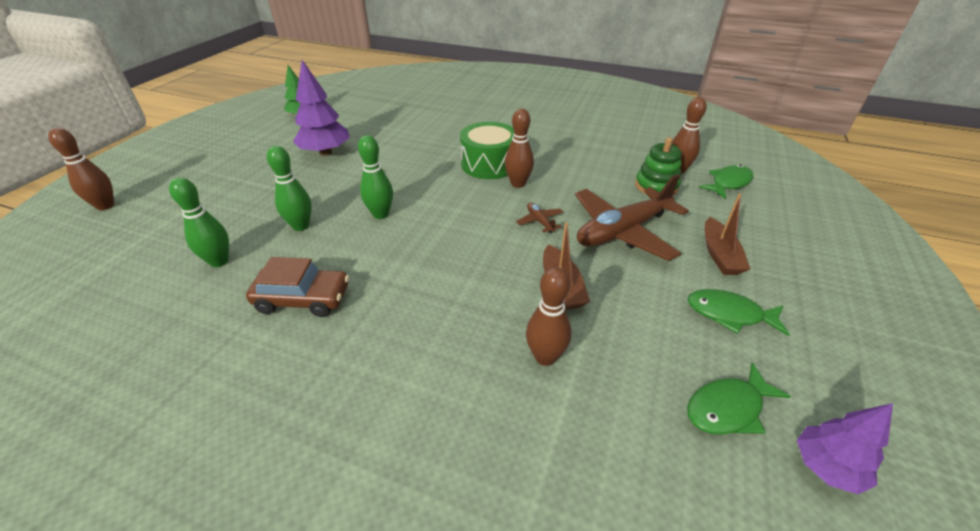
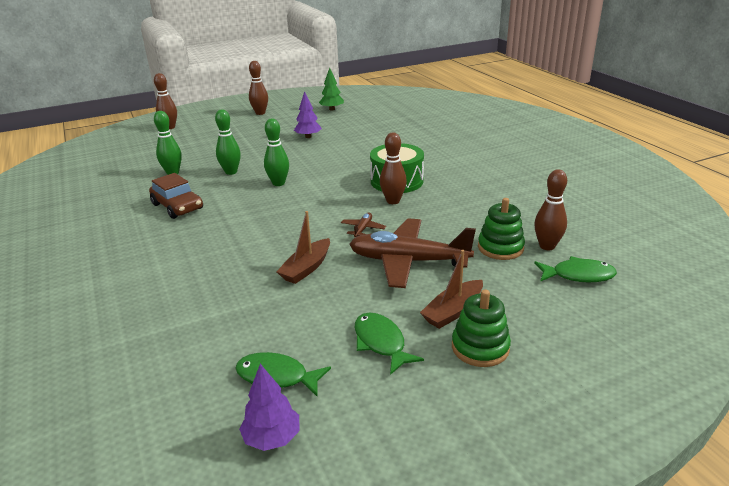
camera: 45 degrees right, 10 degrees down
purple tree [293,60,350,156] -> purple tree [294,91,322,138], size x0.63
brown bowling pin [526,267,572,366] -> brown bowling pin moved to [249,61,268,115]
none -> green stacking toy [452,289,511,367]

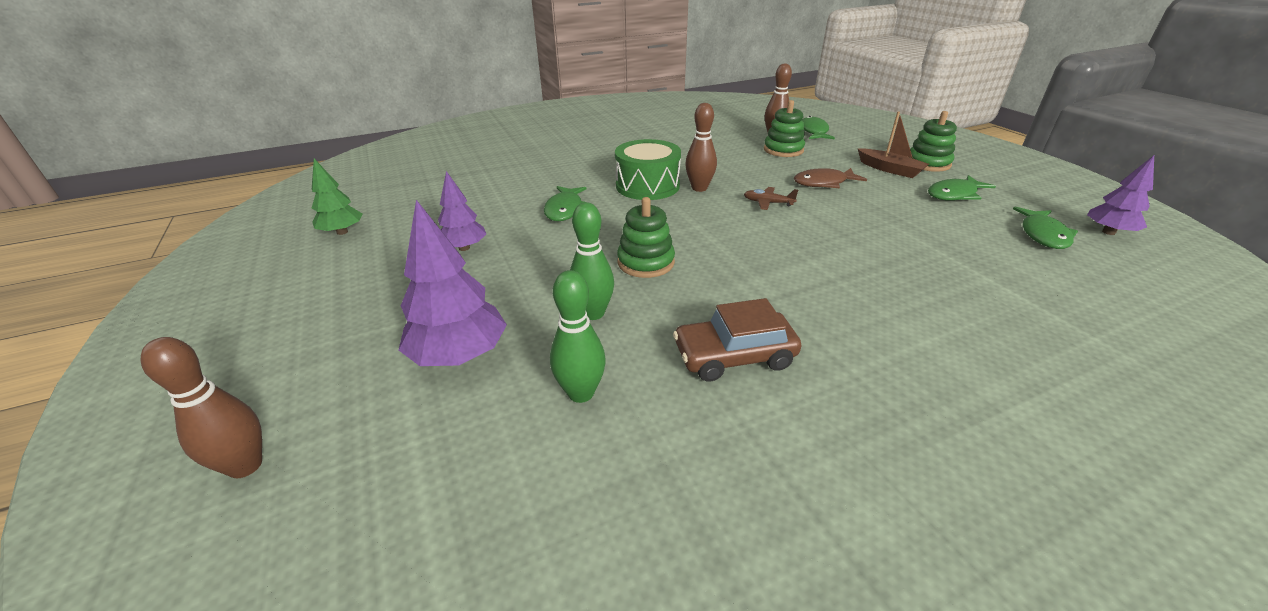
camera: 90 degrees left, 5 degrees up
brown car [149,173,203,219] -> brown car turned 150 degrees counterclockwise [673,298,801,382]
brown bowling pin [249,61,268,115] -> none
green bowling pin [264,118,289,186] -> green stacking toy [617,197,675,278]
brown boat [276,211,330,284] -> none
brown plane [349,218,476,288] -> brown fish [794,168,867,189]
none -> purple tree [398,200,507,366]
none -> green fish [544,186,587,221]

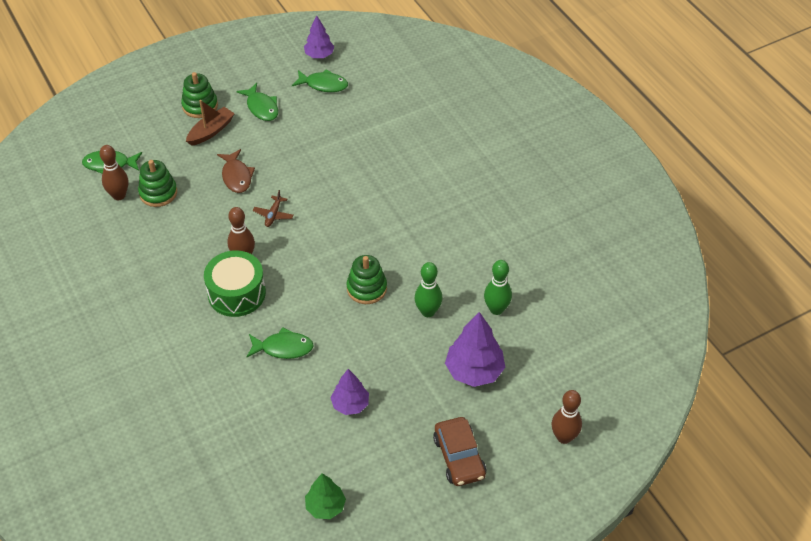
camera: 95 degrees left, 15 degrees up
brown car [673,298,801,382] -> brown car moved to [433,417,486,486]

